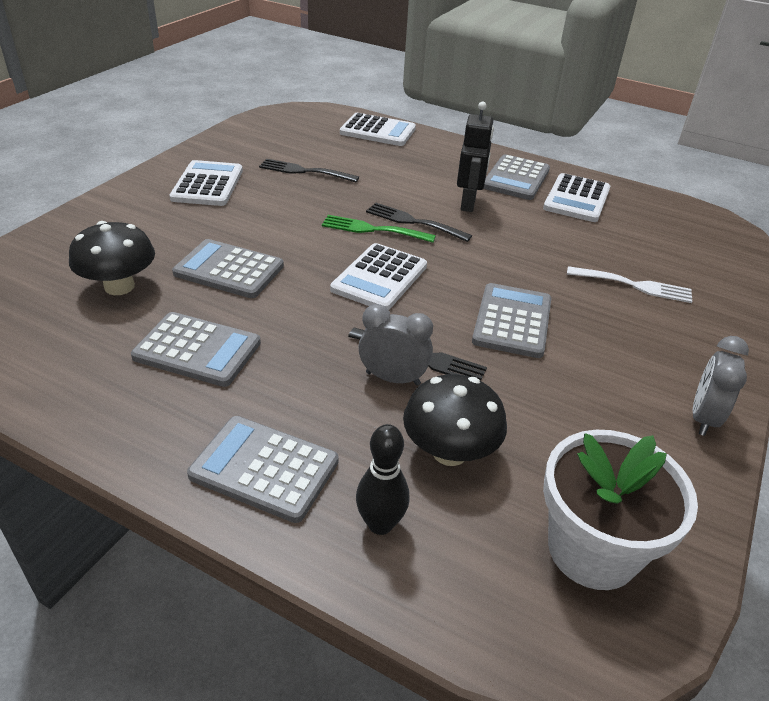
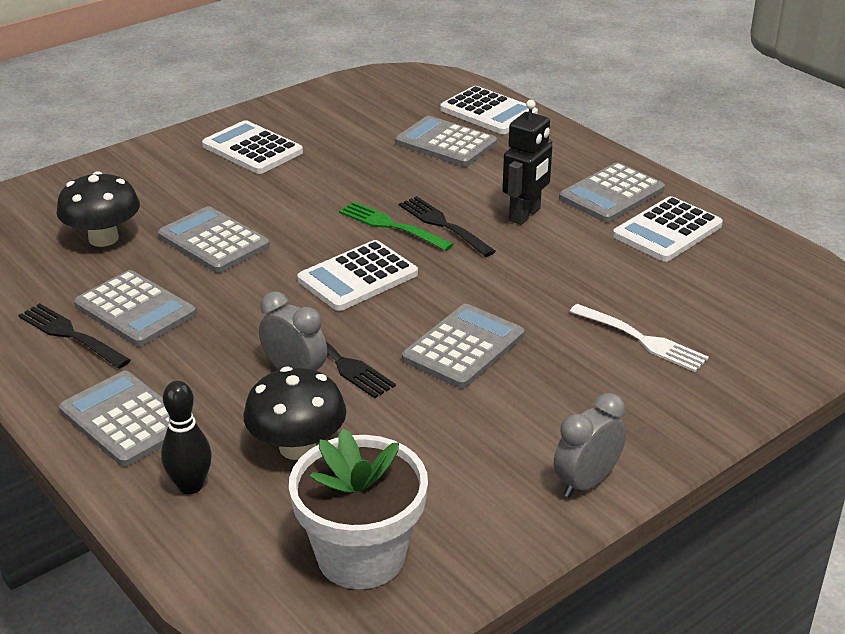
camera: 25 degrees right, 5 degrees down
white calculator [169,160,243,206] -> white calculator turned 75 degrees counterclockwise [202,120,303,174]
black fork [259,159,359,182] -> black fork moved to [18,303,131,369]
none -> grey calculator [395,116,497,167]

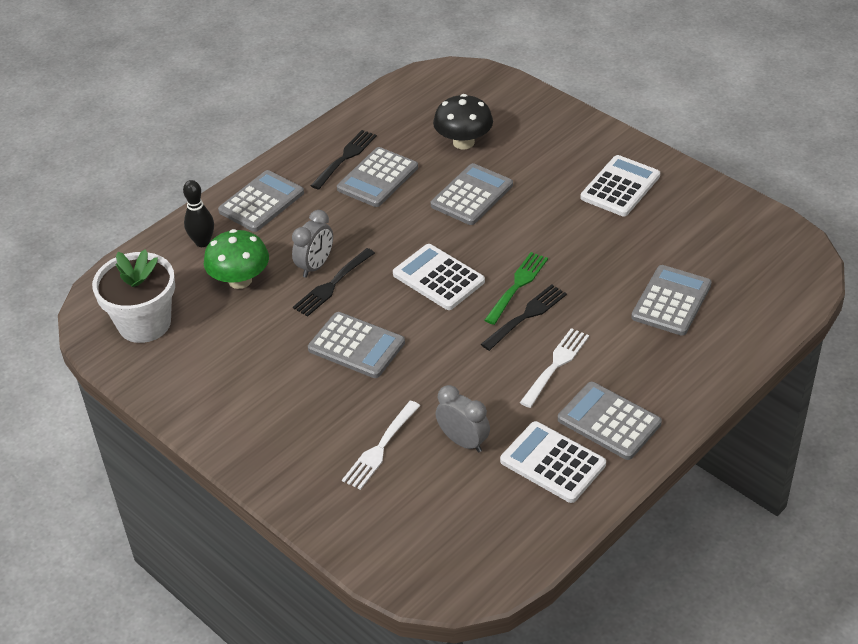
camera: 85 degrees right, 10 degrees up
black mushroom [244,367,346,460] -> green mushroom [204,229,269,289]
white calculator [440,86,538,134] -> none
black robot [502,100,552,225] -> white fork [520,328,589,408]
grey clock [554,393,626,498] -> grey clock moved to [436,385,490,452]

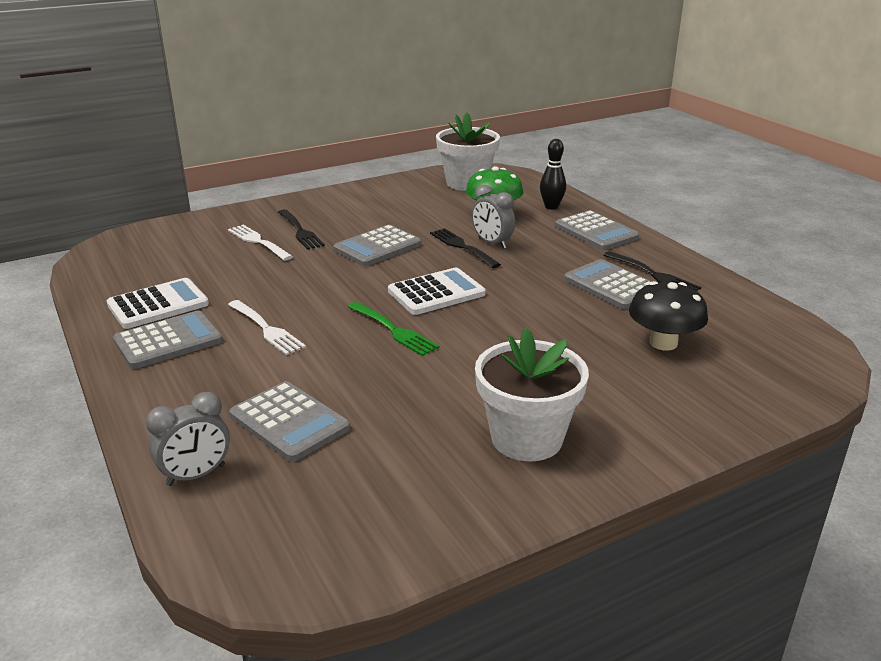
camera: 105 degrees right, 15 degrees down
grey calculator [431,163,513,225] -> none
grey clock [436,385,490,452] -> grey clock moved to [146,392,230,486]
black fork [481,284,567,351] -> black fork moved to [278,209,325,250]
white calculator [580,155,660,216] -> white flower pot [475,328,589,461]

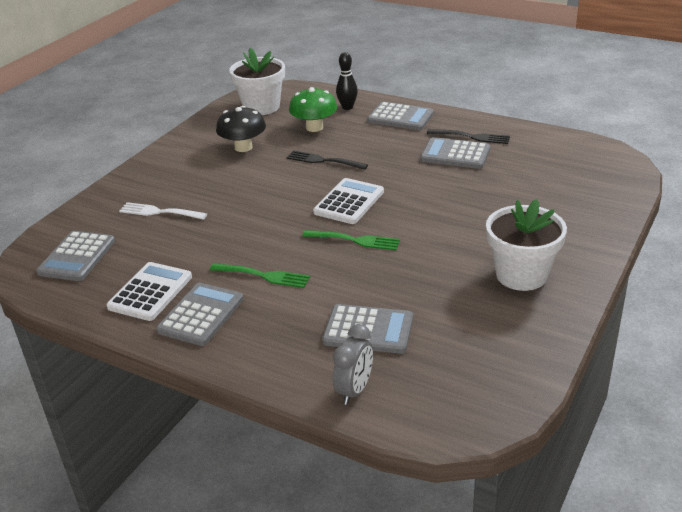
camera: 30 degrees left, 5 degrees up
white fork [228,300,306,355] -> green fork [210,263,310,288]
black fork [278,209,325,250] -> none
grey calculator [333,225,421,266] -> grey calculator moved to [36,231,115,281]
grey clock [472,184,515,249] -> none
black mushroom [629,281,708,351] -> black mushroom moved to [216,106,266,152]

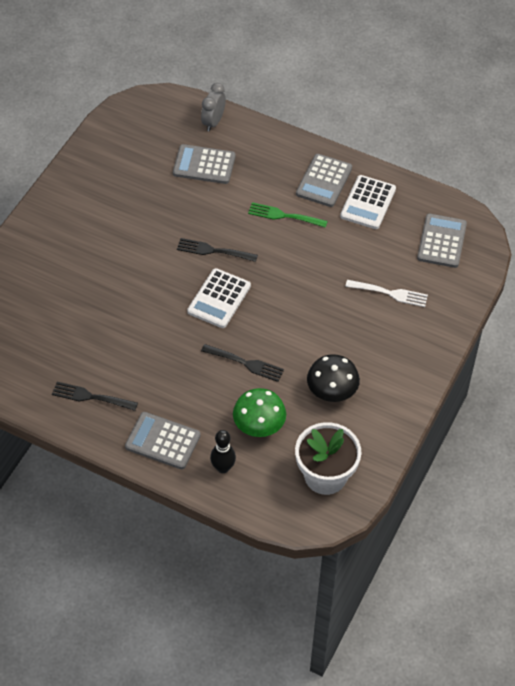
camera: 175 degrees right, 20 degrees up
green fork [302,230,400,250] -> black fork [177,238,258,262]
grey calculator [420,137,490,169] -> none
white flower pot [486,199,567,291] -> none

